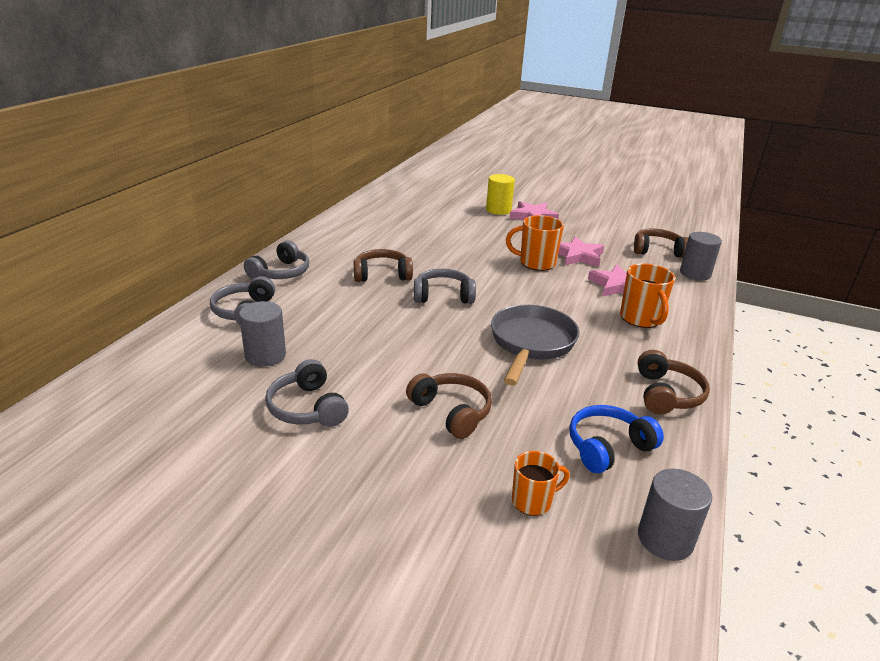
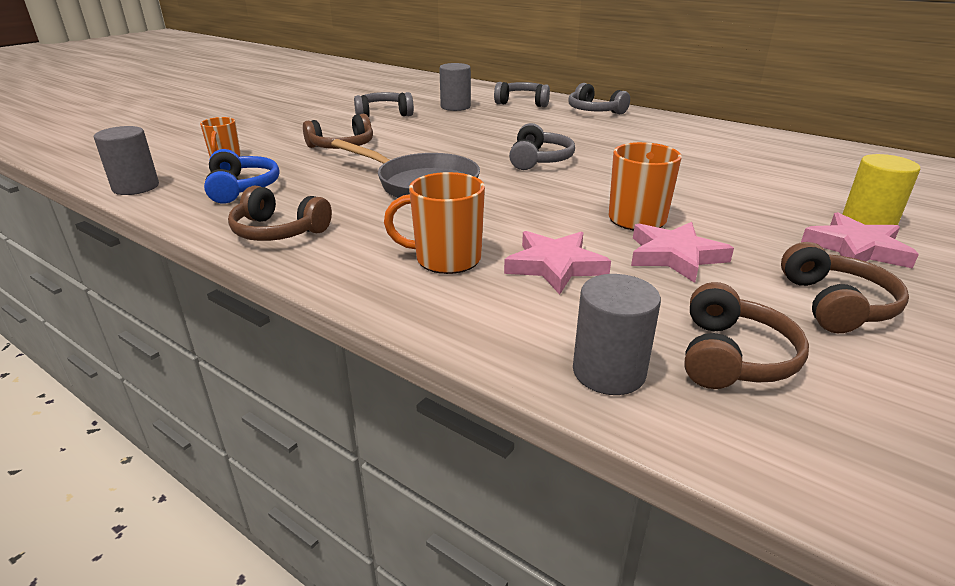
camera: 105 degrees right, 0 degrees up
brown headphones [354,249,413,282] -> brown headphones moved to [781,242,909,333]

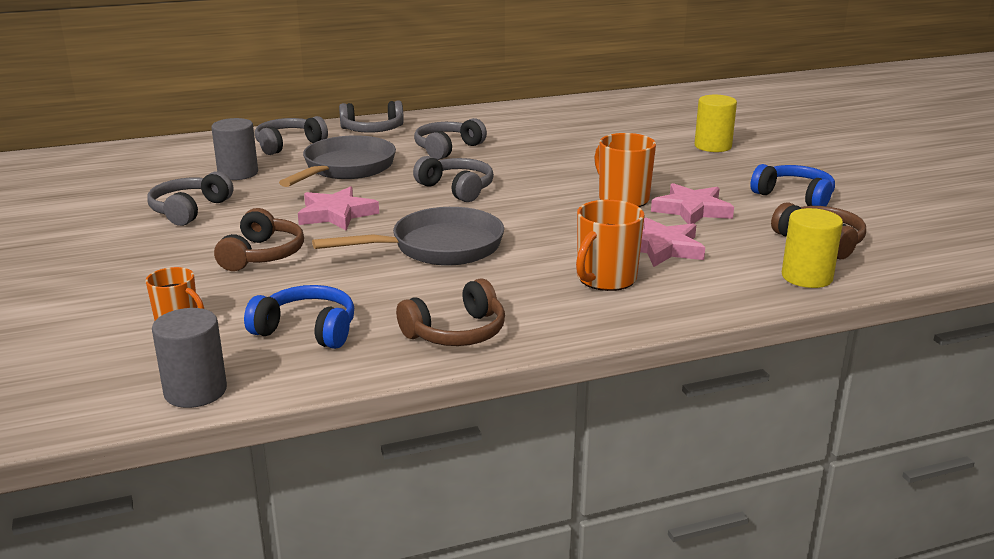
camera: 55 degrees left, 5 degrees down
grey cylinder [573,274,661,395] -> yellow cylinder [782,208,843,288]
brown headphones [781,242,909,333] -> blue headphones [750,164,835,206]
pink star [801,212,919,269] -> pink star moved to [298,186,379,230]
none -> grey pan [279,135,396,187]
none -> grey headphones [414,118,487,160]

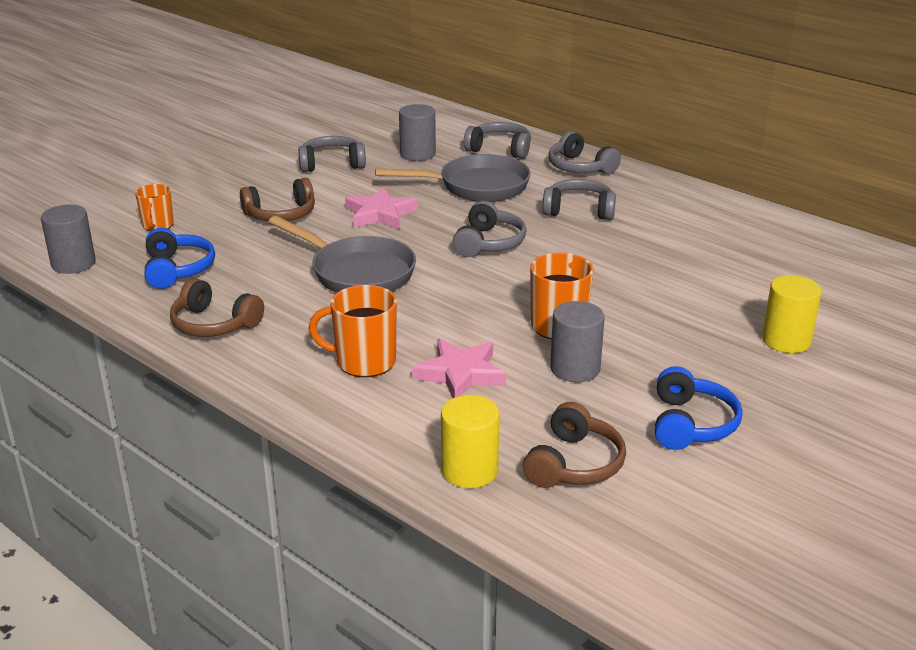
camera: 60 degrees right, 5 degrees up
pink star [651,183,734,224] -> grey cylinder [550,301,605,382]

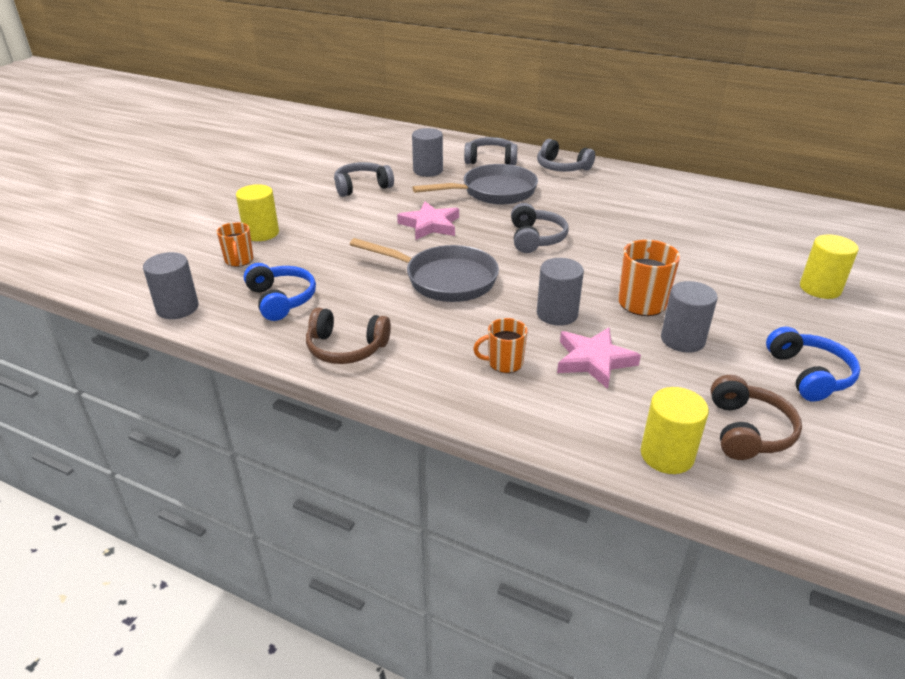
camera: 15 degrees left, 5 degrees up
brown headphones [240,178,315,221] -> none
orange mug [308,285,397,377] -> orange mug [473,318,528,373], size x0.65
grey headphones [543,179,616,220] -> none
none -> yellow cylinder [236,184,279,241]
none -> grey cylinder [537,258,584,326]

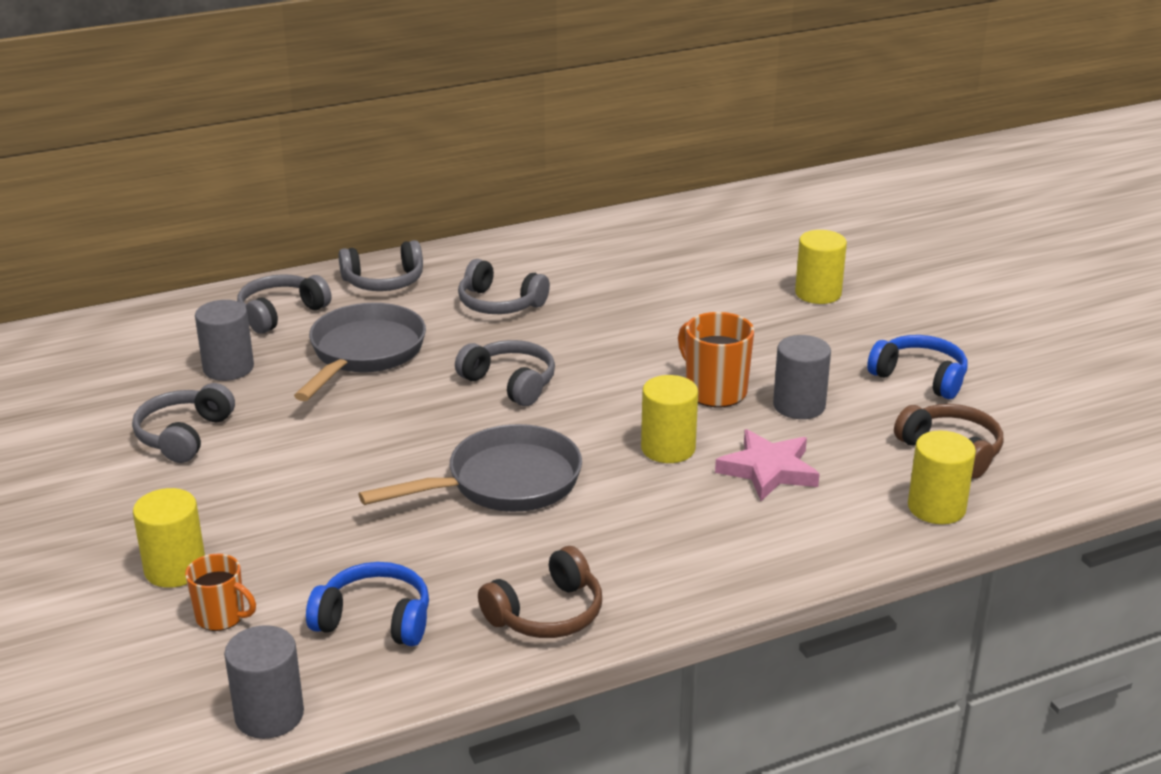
camera: 50 degrees left, 5 degrees down
pink star [397,201,459,240] -> none
orange mug [473,318,528,373] -> none
grey cylinder [537,258,584,326] -> yellow cylinder [641,375,698,463]
none -> grey headphones [458,259,550,314]

